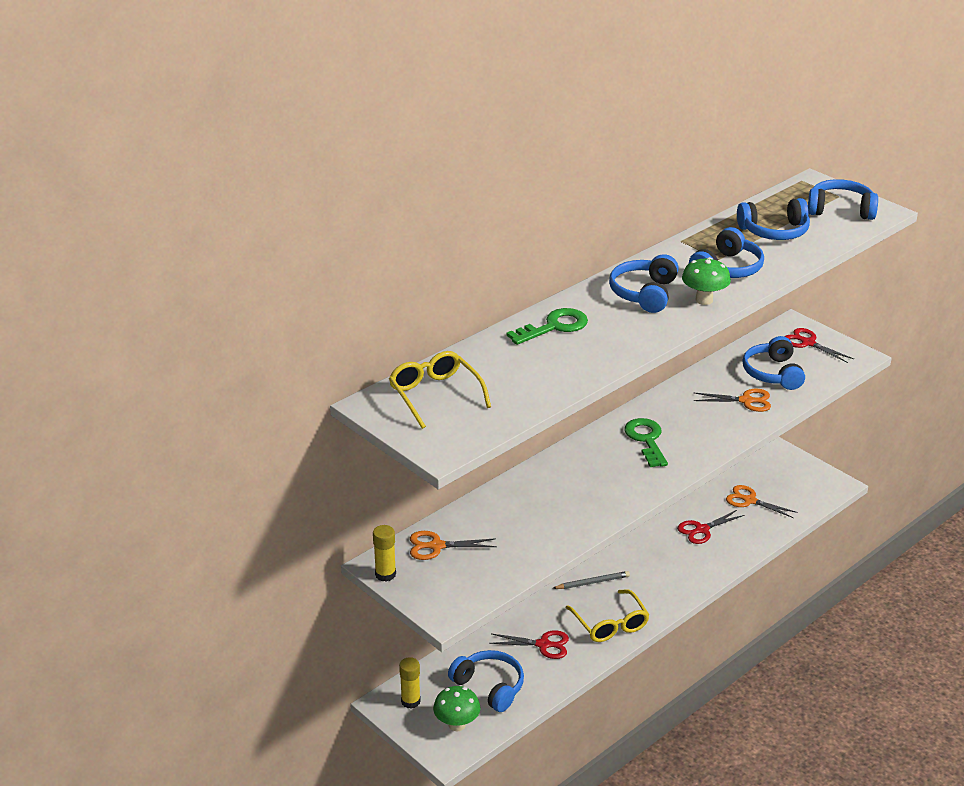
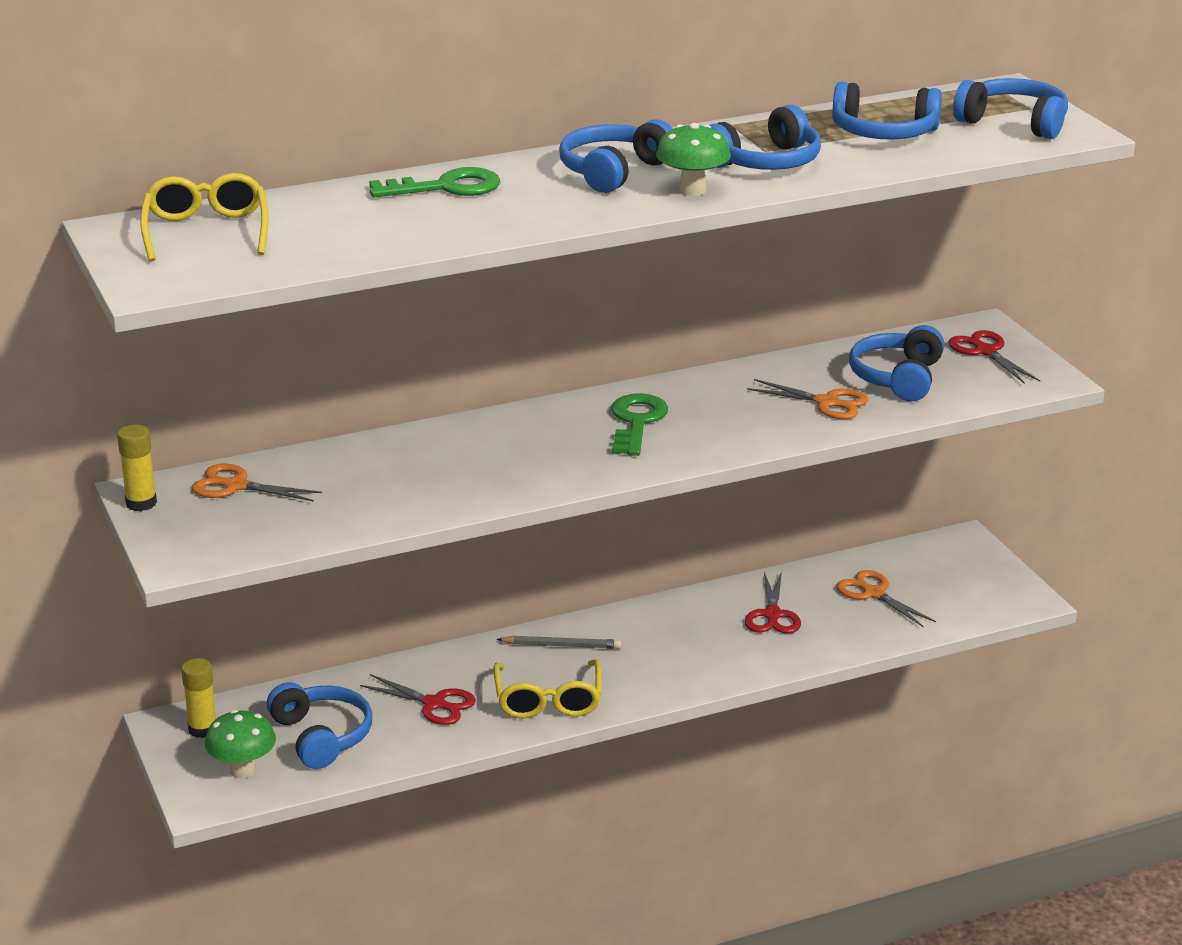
camera: 20 degrees right, 5 degrees down
red scissors [677,510,745,544] -> red scissors turned 75 degrees counterclockwise [745,571,801,634]

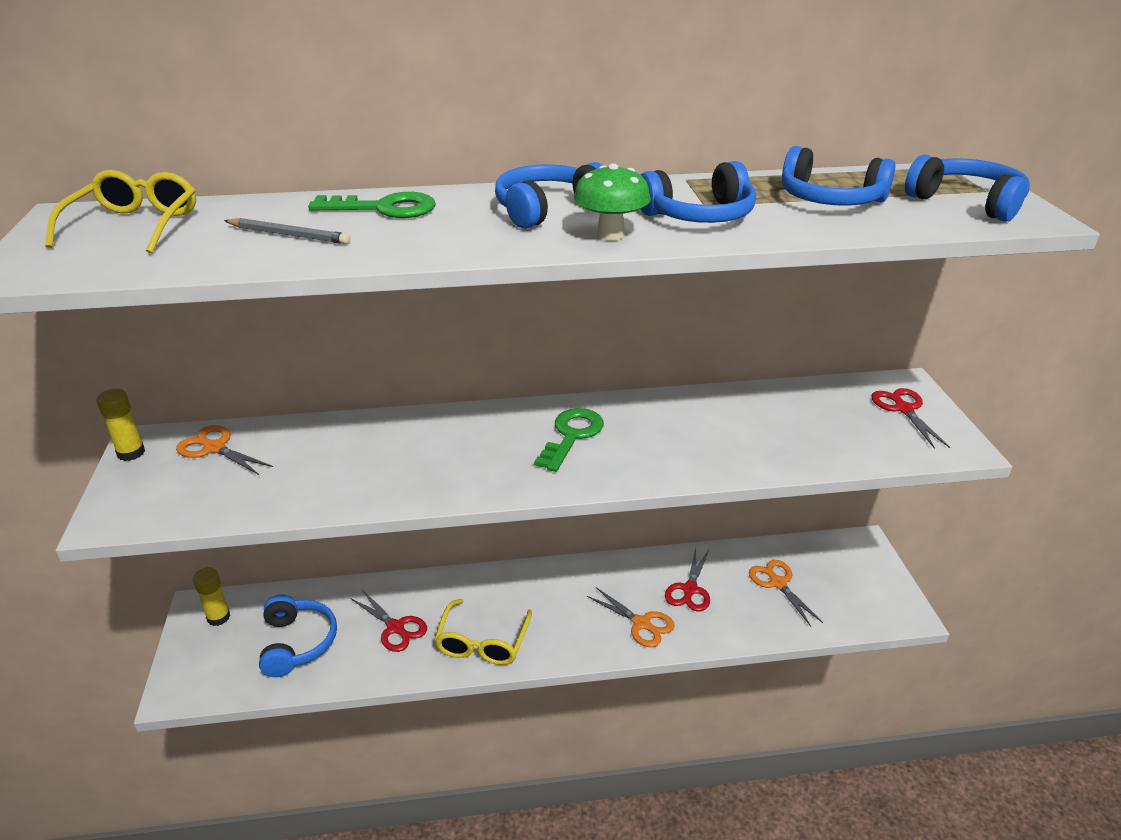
camera: 15 degrees right, 5 degrees up
green mushroom [205,710,276,778] -> none
grey pencil [497,636,621,649] -> grey pencil moved to [224,218,351,244]
orange scissors [747,379,868,419] -> orange scissors moved to [587,587,675,647]
blue headphones [849,325,945,401] -> none

